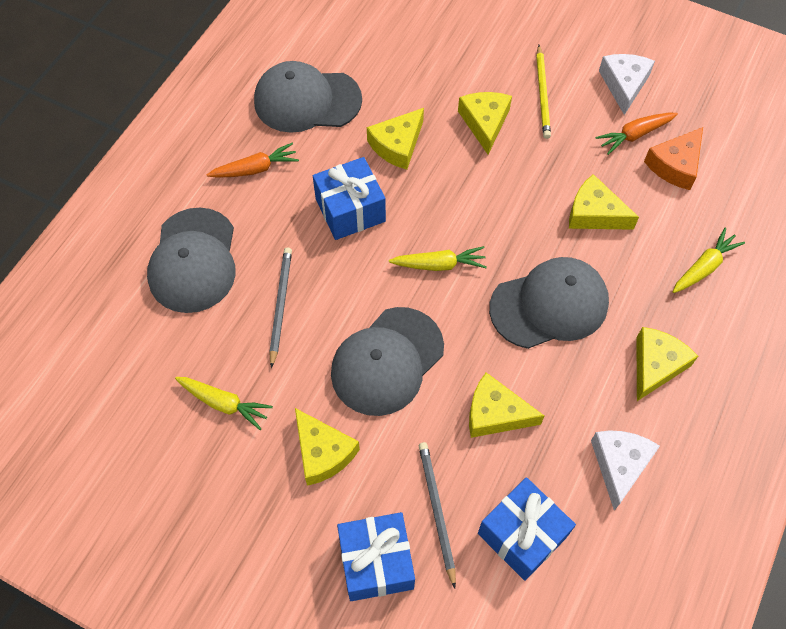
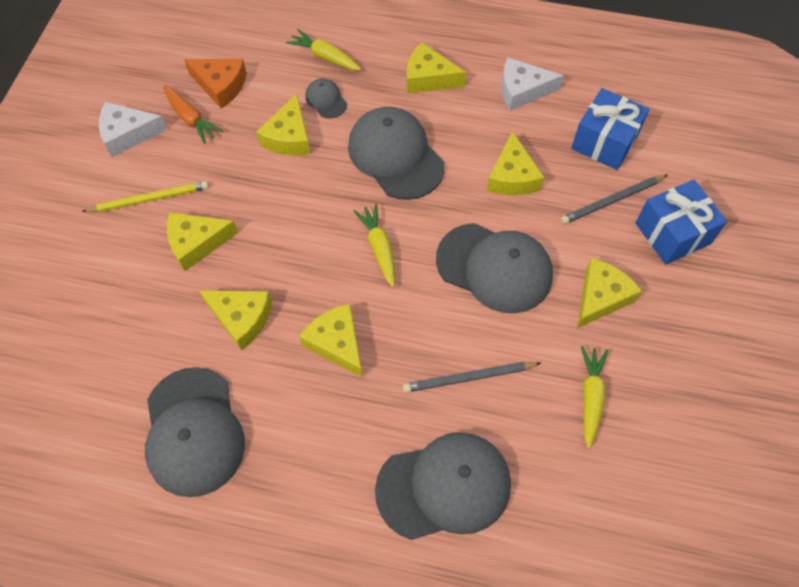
camera: 105 degrees left, 0 degrees up
orange carrot [207,143,299,178] -> none
blue gift [313,157,386,240] -> yellow cheese [299,304,362,377]
none -> grey cap [305,78,347,118]

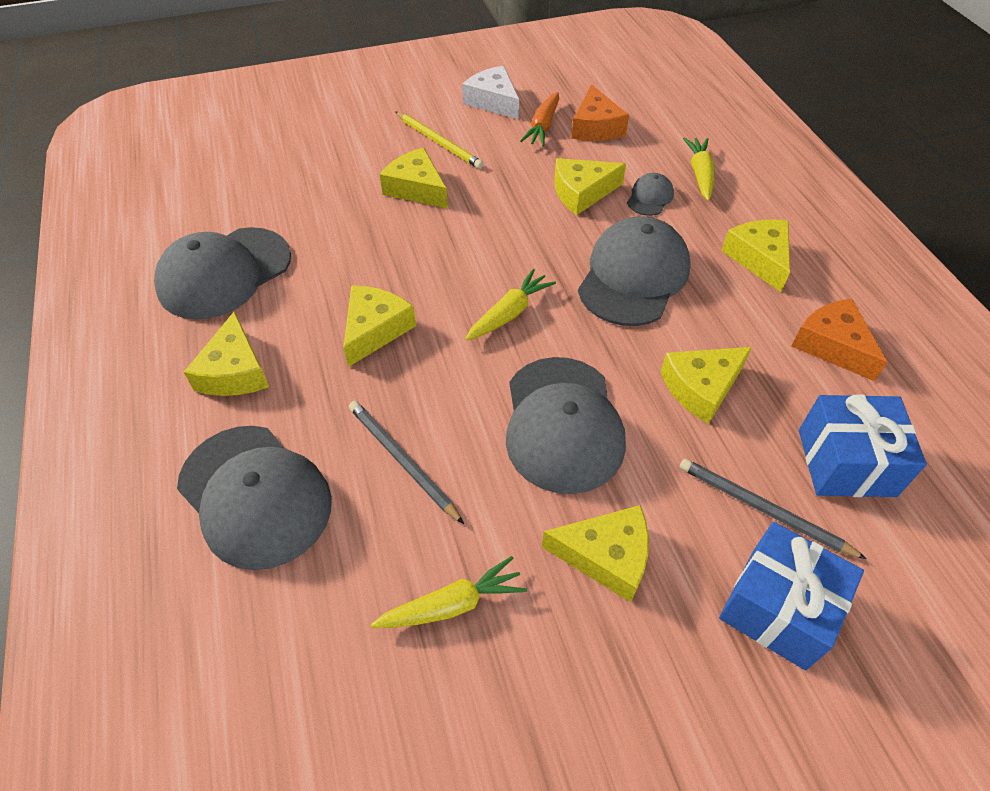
camera: 60 degrees right, 10 degrees down
yellow cheese [199,290,272,351] -> yellow cheese moved to [184,311,269,396]
white cheese [501,57,564,111] -> orange cheese [792,299,888,381]

